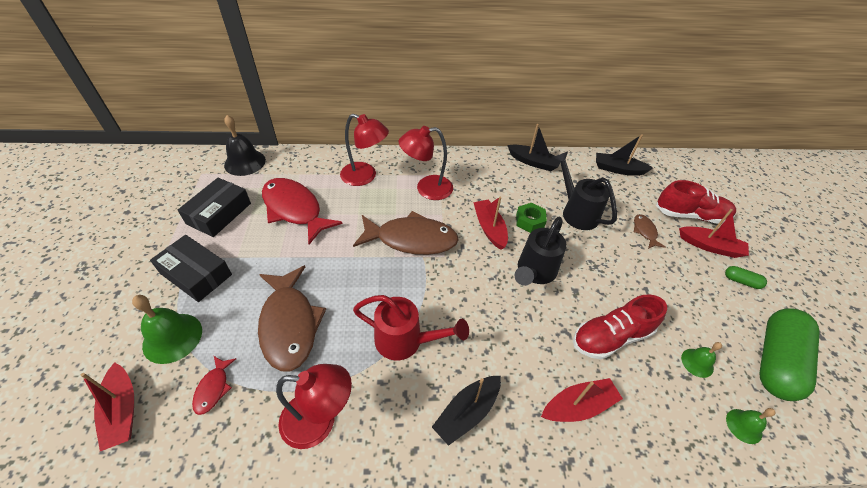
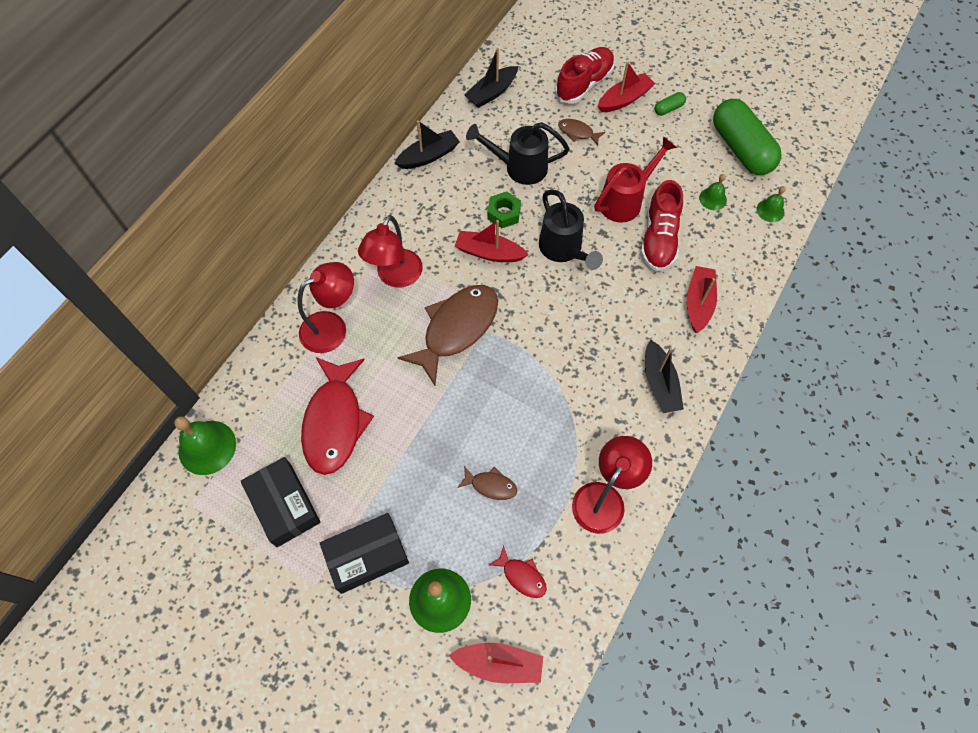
camera: 55 degrees left, 15 degrees up
black bell [224,115,266,176] -> green bell [174,416,236,475]
brown fish [258,265,326,371] -> brown fish [457,466,517,500], size x0.45
red fish [262,178,343,244] -> red fish turned 75 degrees counterclockwise [301,357,374,475]
red watering can [353,295,469,360] -> red watering can moved to [594,136,677,222]

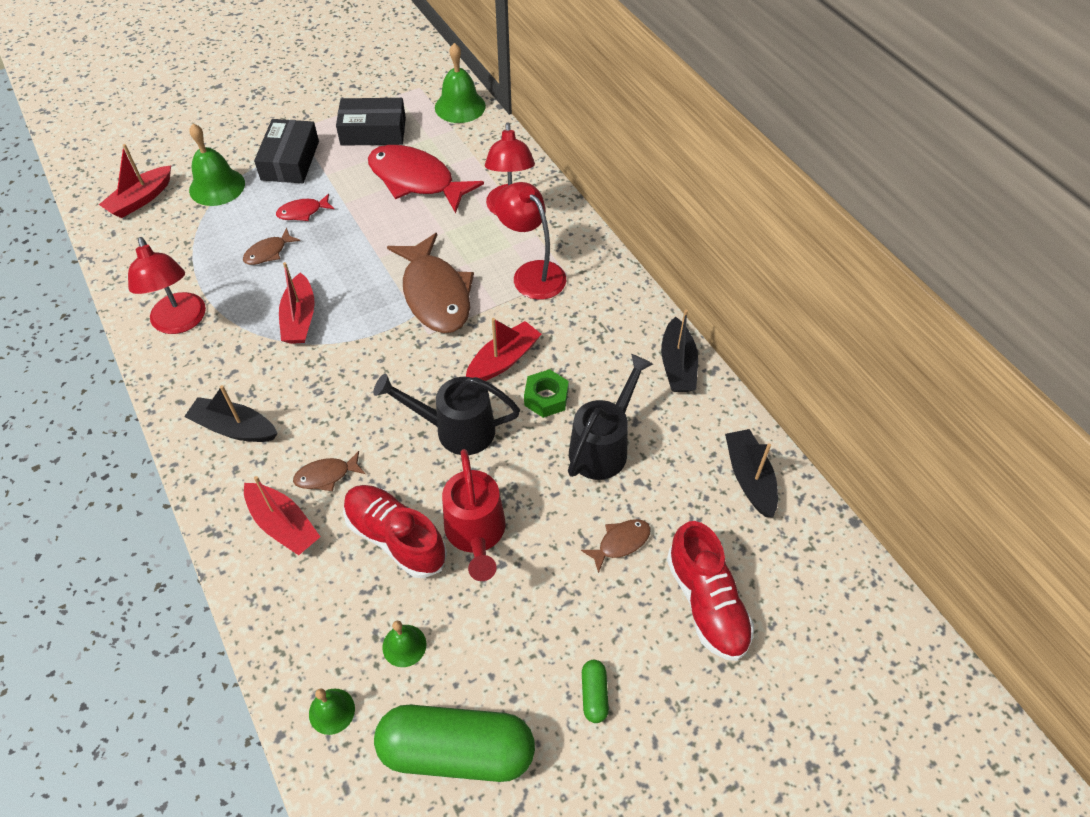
camera: 120 degrees right, 10 degrees down
red fish [489,546,547,598] -> red fish moved to [276,194,334,221]
red boat [598,61,655,112] -> red boat moved to [279,262,315,344]
none -> brown fish [293,451,365,491]

